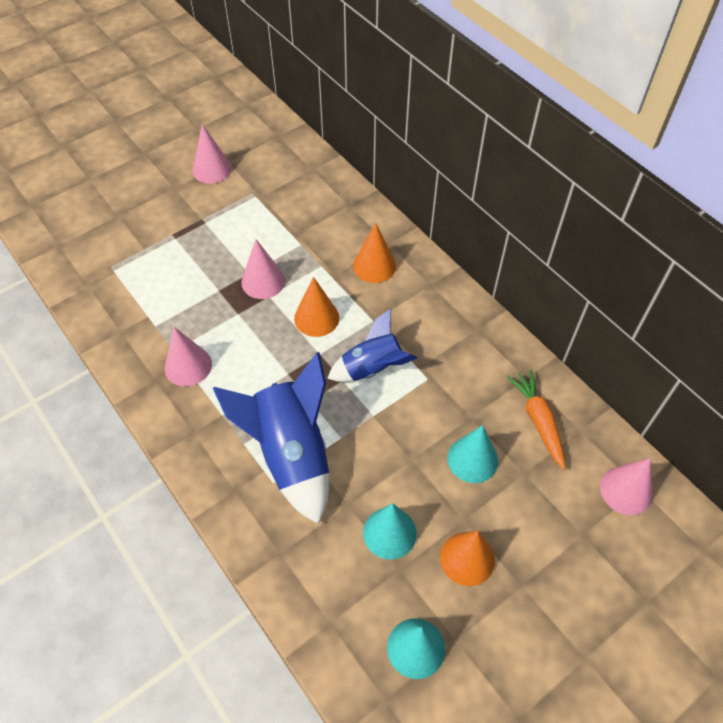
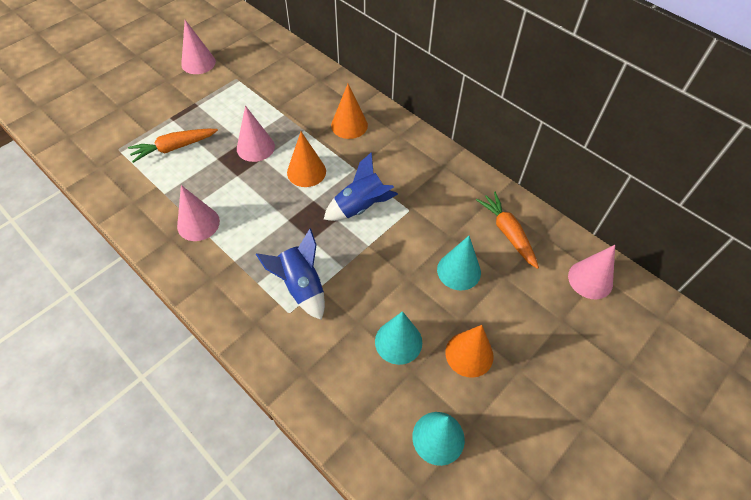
camera: 10 degrees left, 0 degrees up
blue rocket [213,352,329,524] -> blue rocket [256,229,325,320], size x0.61
none -> orange carrot [128,129,218,163]

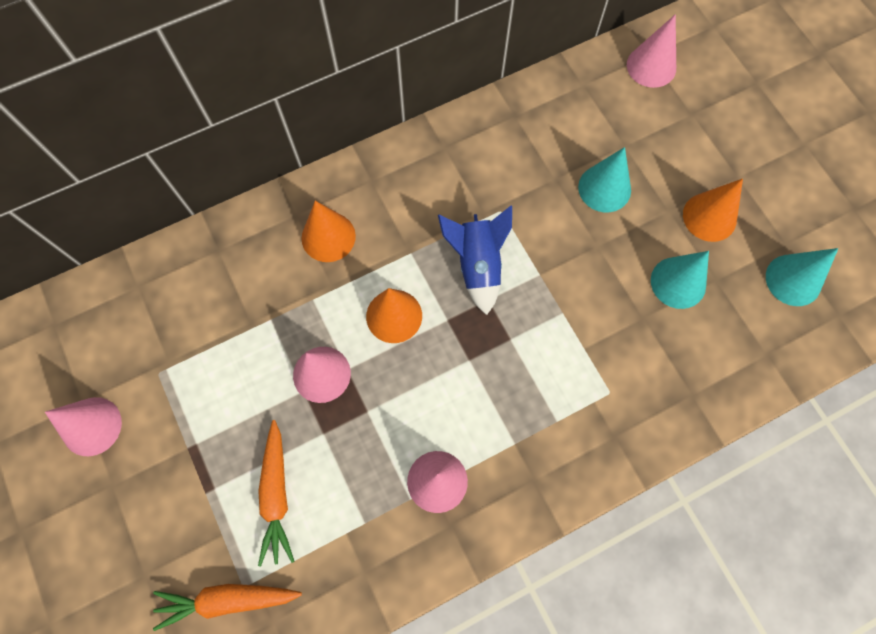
camera: 70 degrees left, 15 degrees up
blue rocket [256,229,325,320] -> none
orange carrot [476,192,539,269] -> orange carrot moved to [153,584,302,631]

